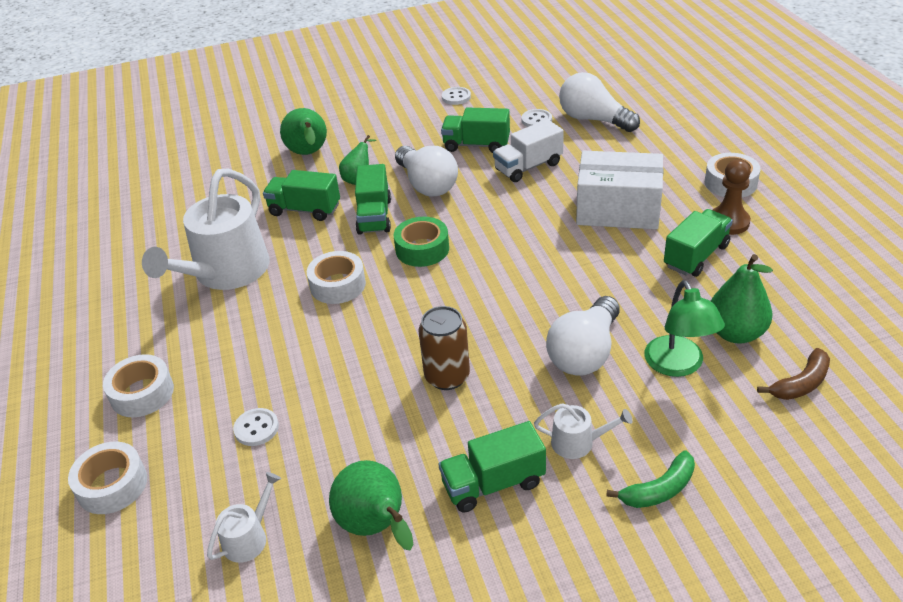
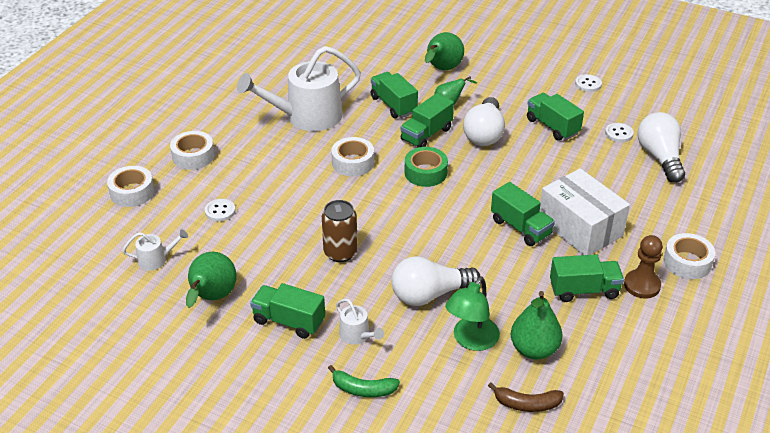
camera: 40 degrees right, 0 degrees up
white truck [493,119,564,182] -> none
none -> green truck [491,182,555,246]

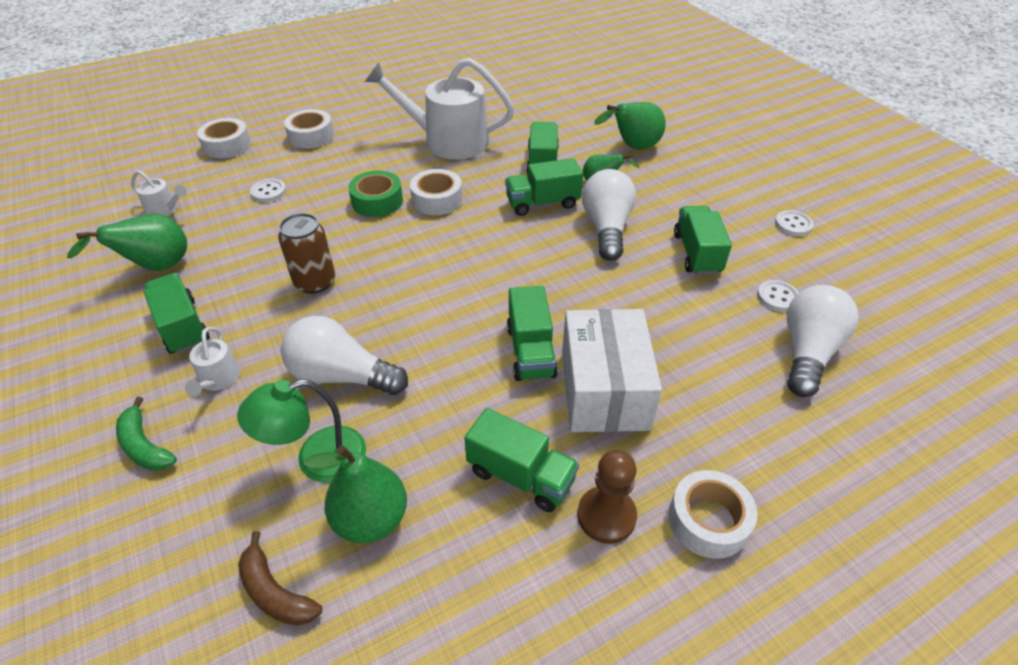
camera: 35 degrees right, 5 degrees up
green tape [405,147,448,187] -> green tape moved to [348,171,403,217]
white light bulb [463,97,505,146] -> white light bulb turned 135 degrees clockwise [582,169,636,261]

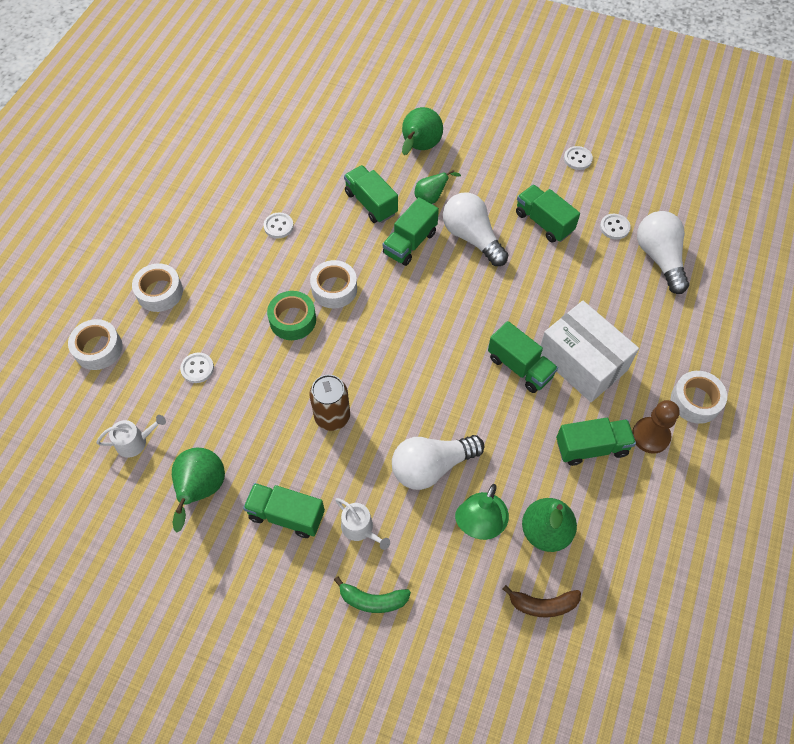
camera: 40 degrees left, 15 degrees up
white watering can [365,58,515,159] -> white button [263,213,294,238]

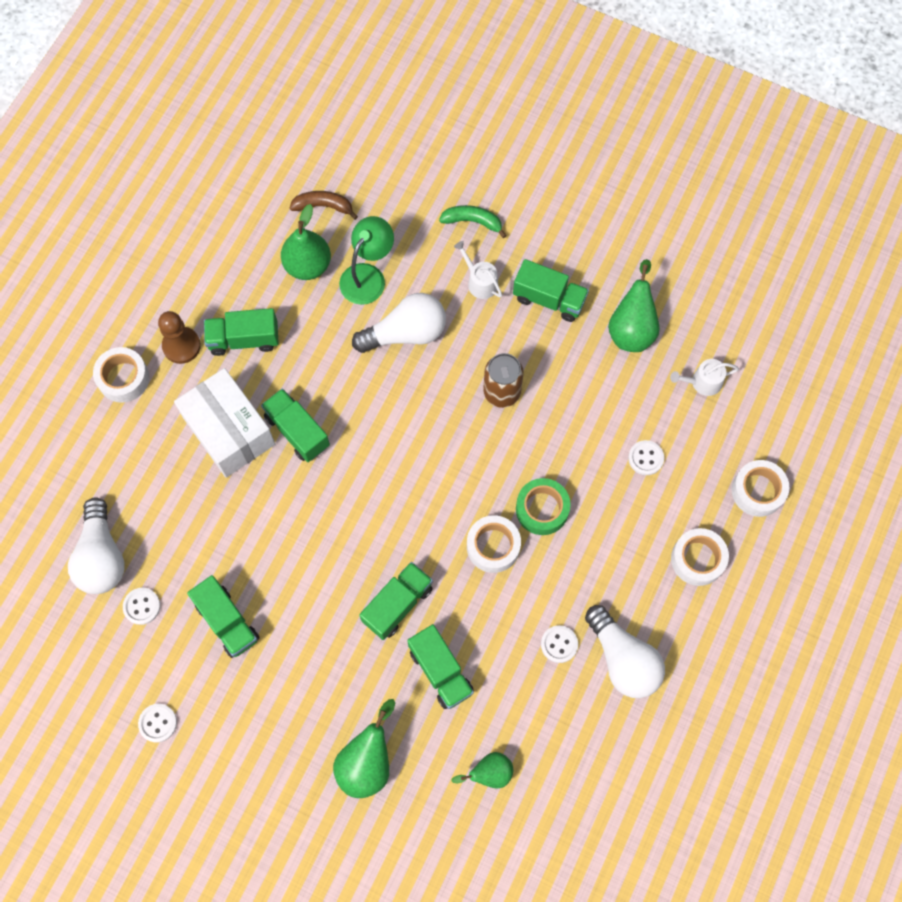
camera: 175 degrees left, 10 degrees up
green pear [415,169,461,204] -> green pear moved to [451,752,513,789]
white light bulb [443,192,508,266] -> white light bulb moved to [585,605,665,698]

